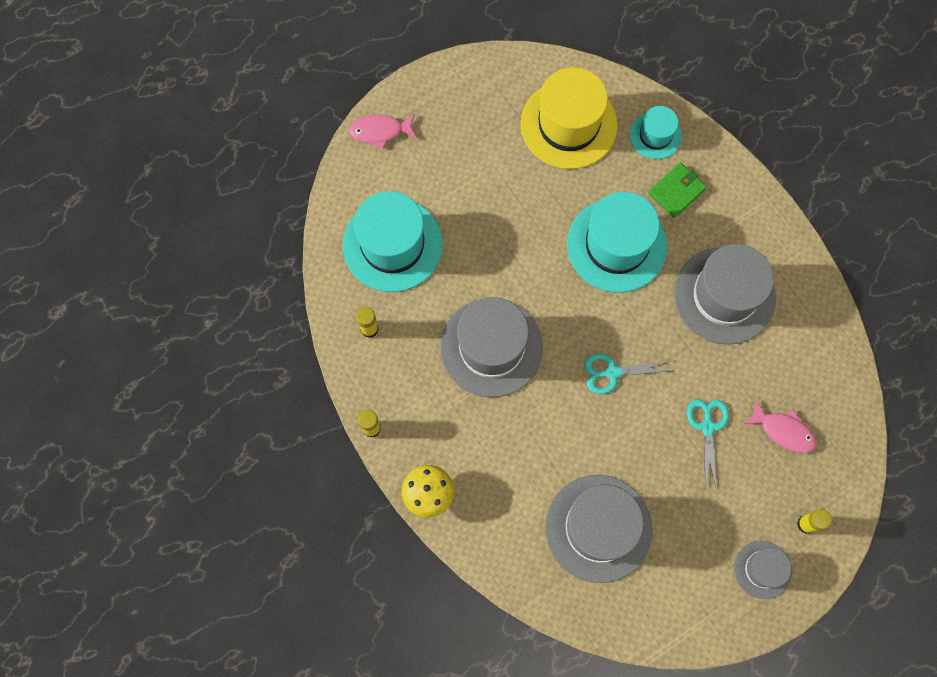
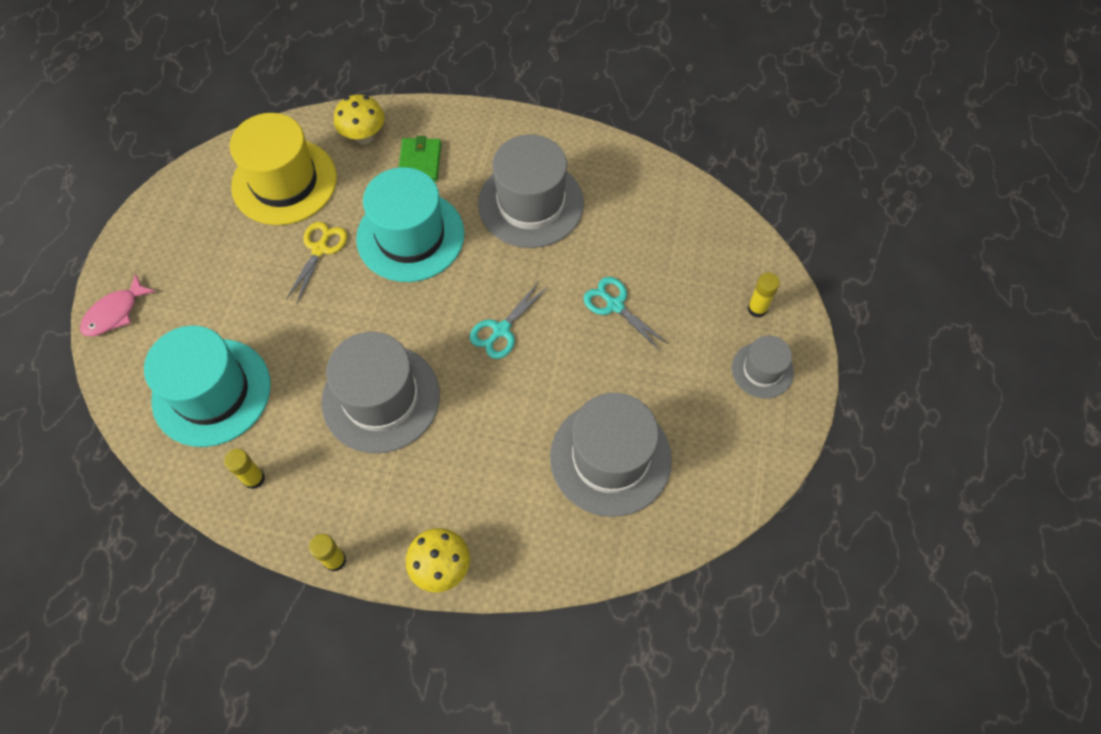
camera: 45 degrees left, 10 degrees down
turquoise hat [630,106,682,159] -> yellow mushroom [334,94,385,145]
pink fish [744,400,816,453] -> none
none -> yellow scissors [286,222,347,303]

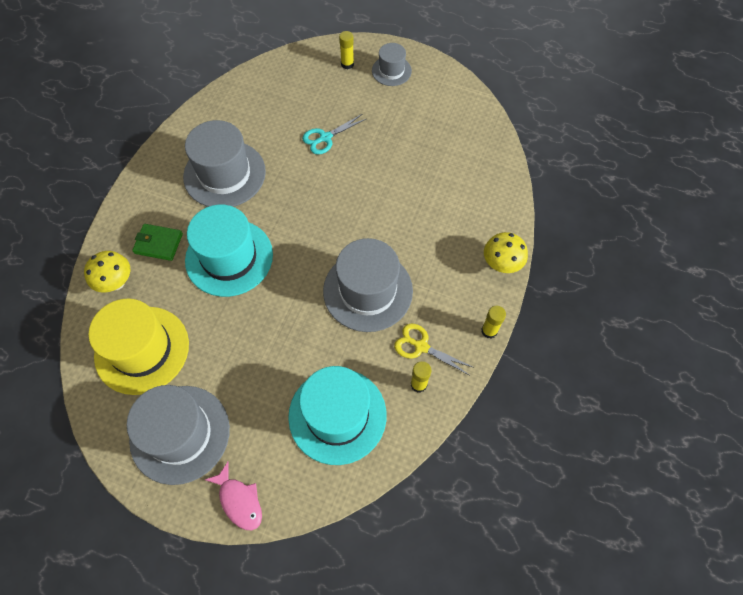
camera: 80 degrees left, 0 degrees up
yellow scissors [286,222,347,303] -> yellow scissors moved to [394,324,474,375]
turquoise scissors [470,281,548,359] -> none
grey hat [550,393,672,517] -> grey hat moved to [127,385,230,485]

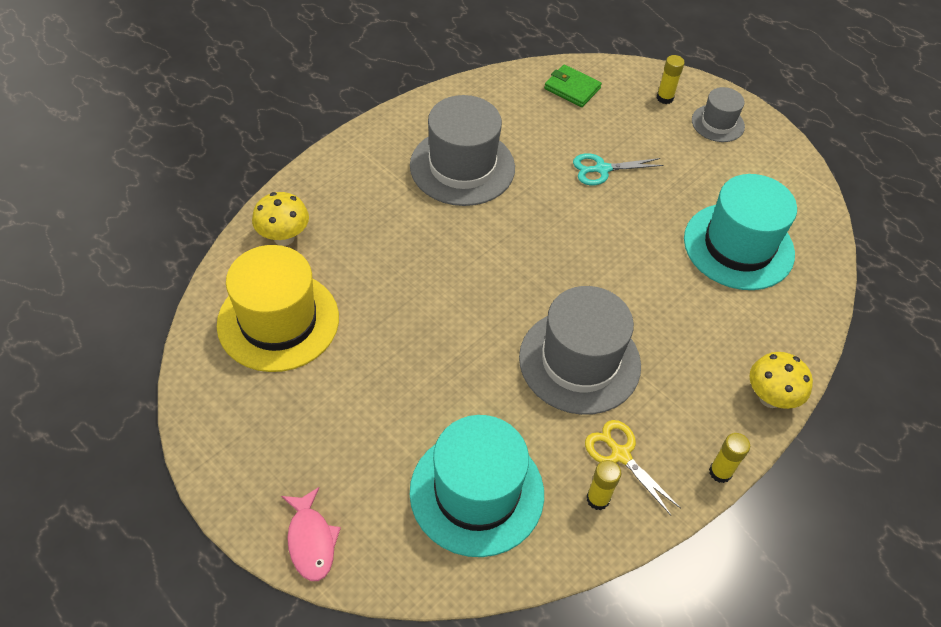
camera: 20 degrees right, 10 degrees down
grey hat [127,385,230,485] -> none
green wallet [132,224,183,261] -> green wallet moved to [544,65,602,107]
turquoise hat [185,205,273,297] -> turquoise hat moved to [684,174,797,290]

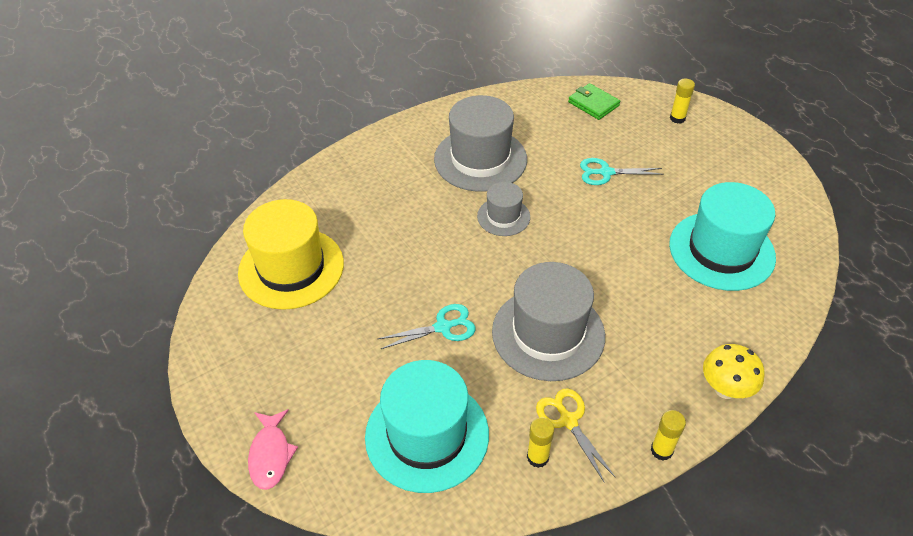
camera: 15 degrees right, 5 degrees down
yellow mushroom [252,192,309,246] -> none
grey hat [692,87,745,142] -> grey hat moved to [477,182,530,236]
none -> turquoise scissors [378,304,476,349]

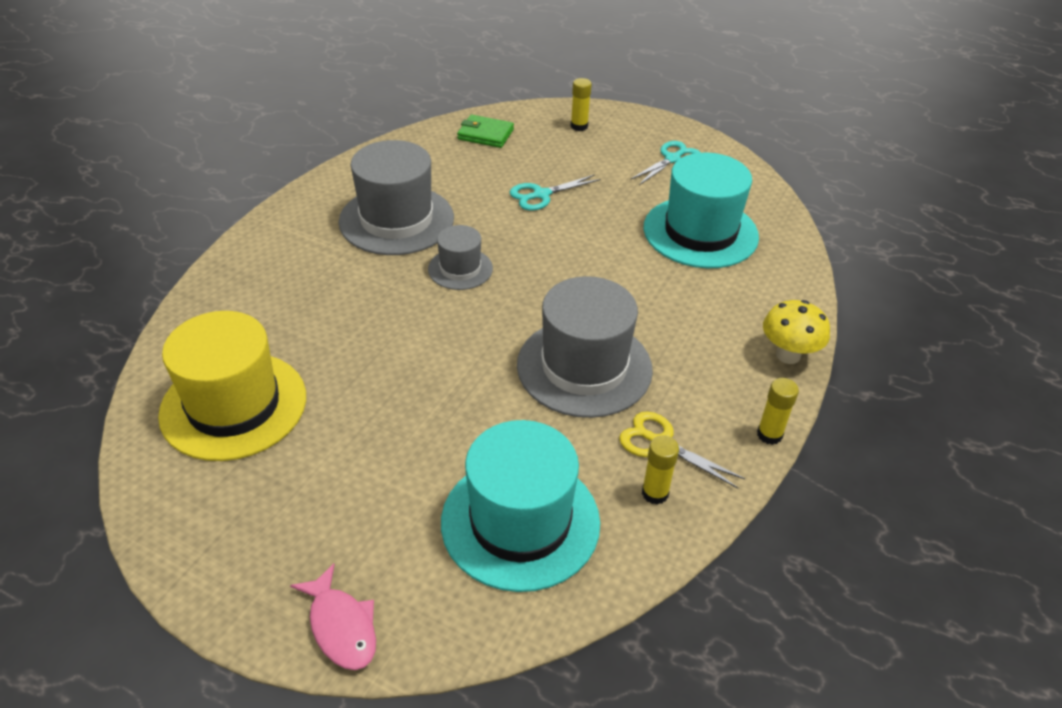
camera: 30 degrees left, 5 degrees down
turquoise scissors [378,304,476,349] -> turquoise scissors moved to [630,141,701,185]

